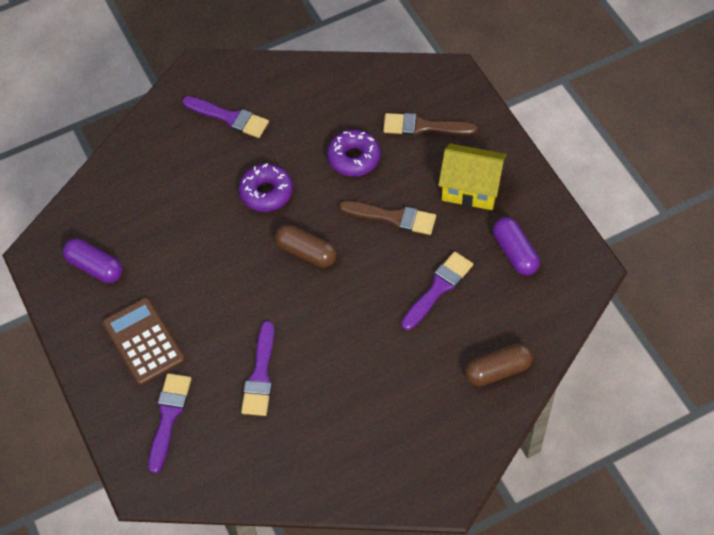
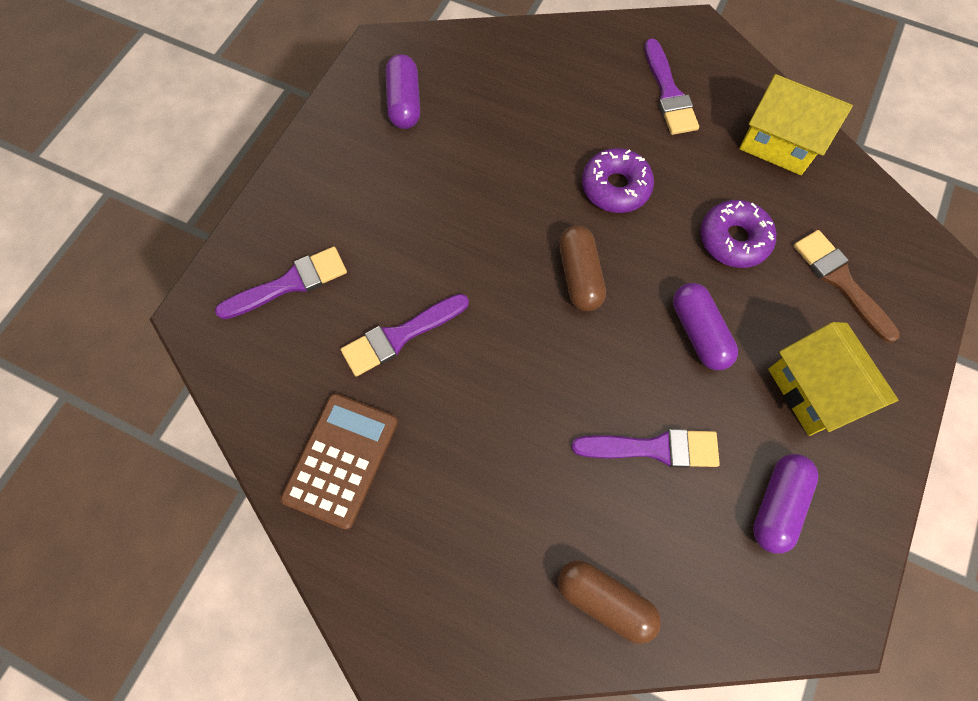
camera: 50 degrees right, 10 degrees up
brown calculator [102,298,185,385] -> brown calculator moved to [280,393,398,530]
brown brush [340,201,436,235] -> purple capsule [673,283,738,370]
none -> yellow house [739,74,853,175]

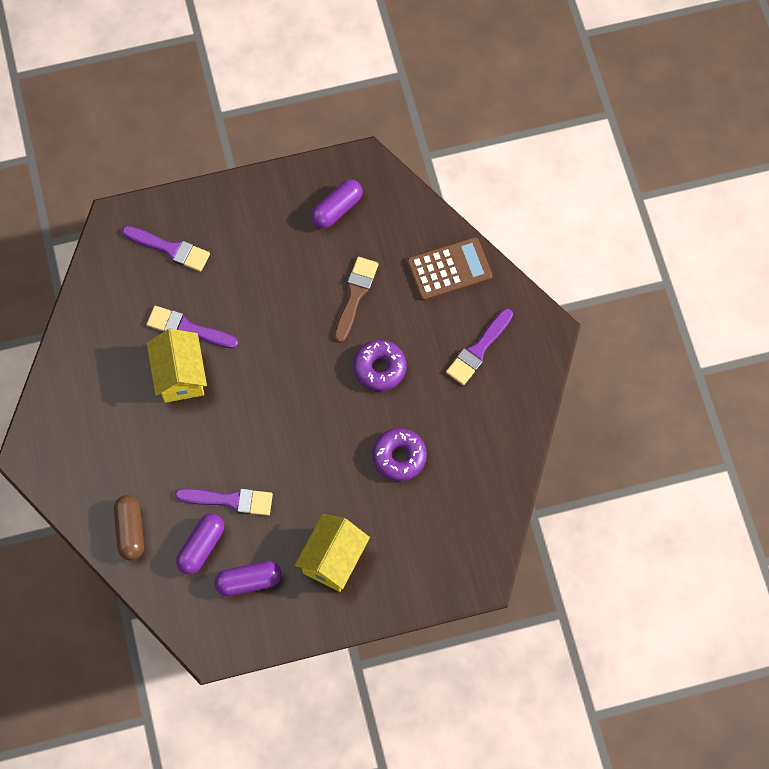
camera: 50 degrees right, 0 degrees up
brown calculator [280,393,398,530] -> brown calculator moved to [407,237,492,301]
brown capsule [559,225,606,311] -> none
purple brush [572,429,720,468] -> purple brush turned 45 degrees counterclockwise [175,488,273,516]
purple capsule [673,283,738,370] -> purple capsule moved to [176,514,224,574]
yellow house [739,74,853,175] -> yellow house moved to [147,328,207,403]
brown brush [794,230,900,343] -> brown brush moved to [334,257,379,343]

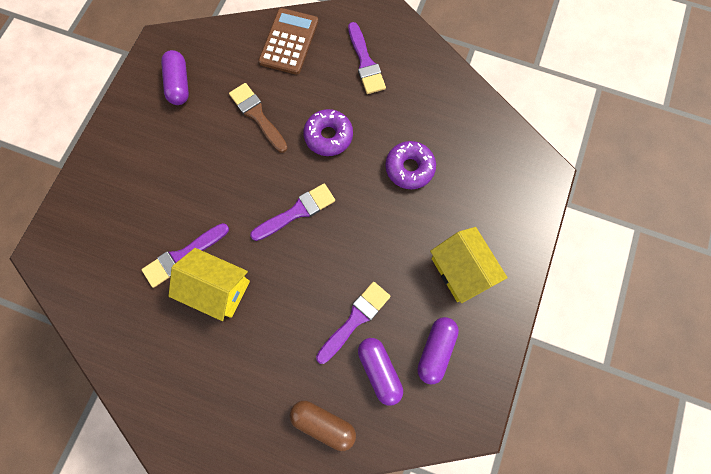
camera: 55 degrees left, 5 degrees up
purple brush [122,226,210,272] -> purple brush moved to [250,183,335,241]

